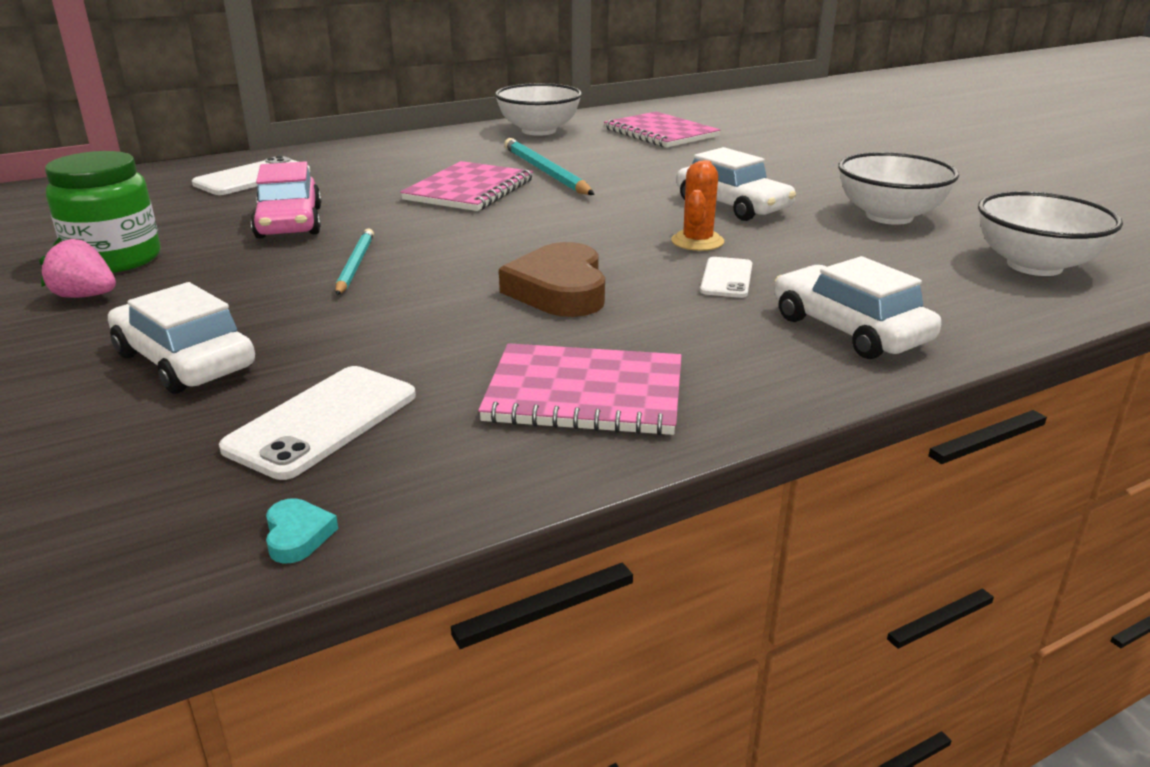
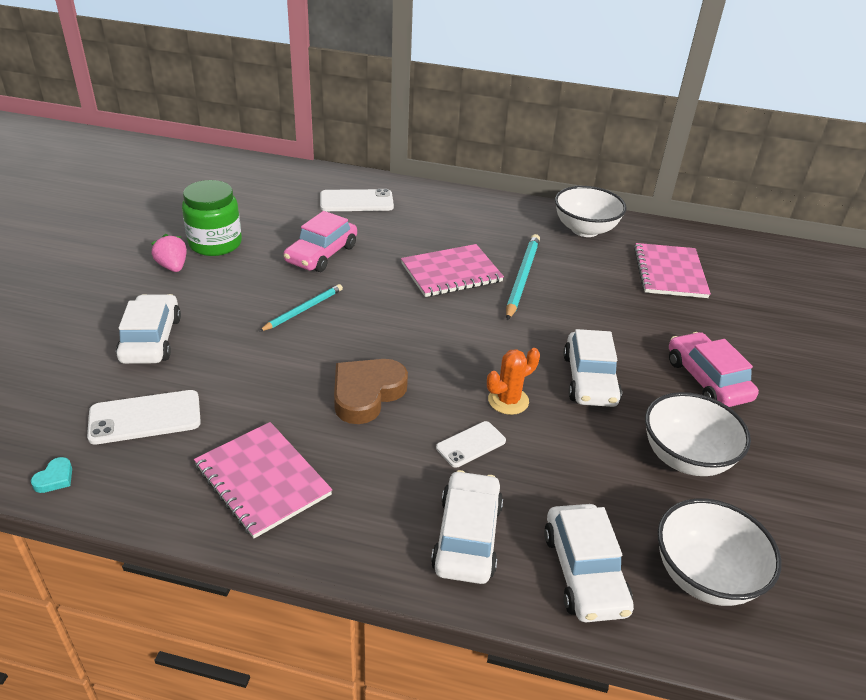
camera: 40 degrees right, 10 degrees up
none -> white car [544,504,634,622]
none -> pink car [669,332,759,407]

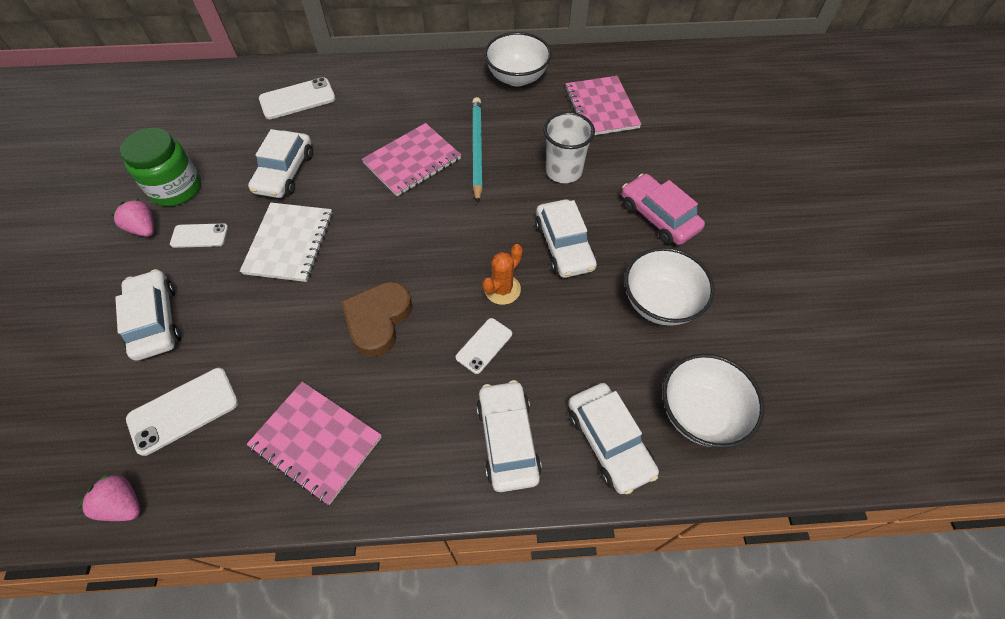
camera: 15 degrees left, 20 degrees up
turquoise heart [31,457,72,493] -> pink strawberry [78,473,140,521]
turquoise pencil [259,284,343,332] -> white notebook [240,203,333,282]
pink car [284,211,357,272] -> white car [248,129,313,198]
none -> white phone [170,223,228,248]
none -> white cup [543,112,595,183]

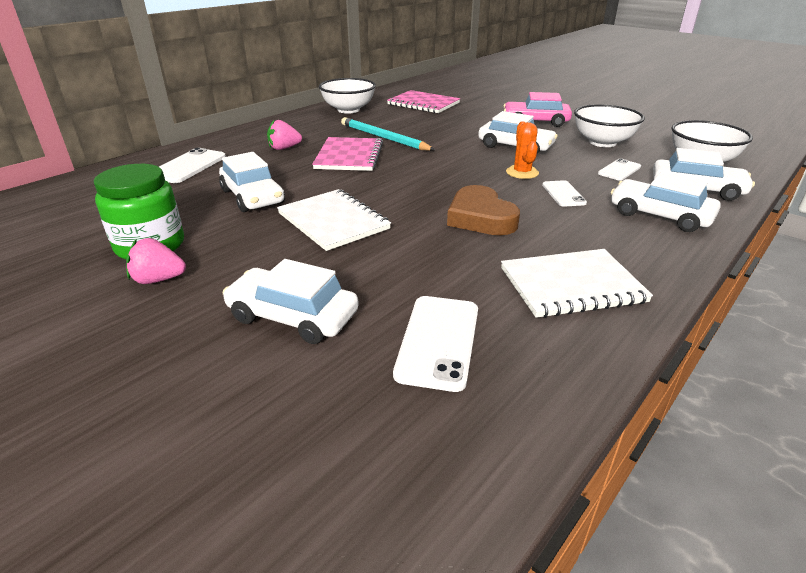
camera: 45 degrees left, 25 degrees down
pink strawberry [78,473,140,521] -> pink strawberry moved to [267,119,302,150]
white phone [170,223,228,248] -> white phone moved to [598,158,641,181]
pink notebook [247,382,382,505] -> white notebook [501,249,653,318]
white cup [543,112,595,183] -> none

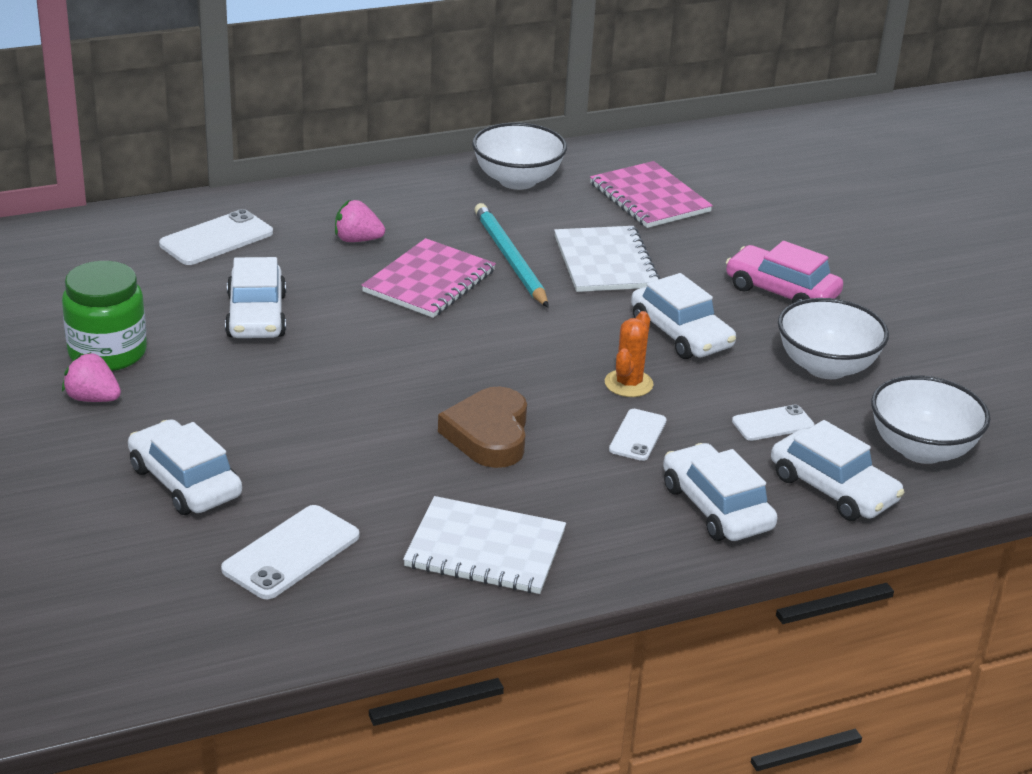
camera: 25 degrees right, 0 degrees up
white notebook [277,189,391,251] -> white notebook moved to [554,226,660,292]

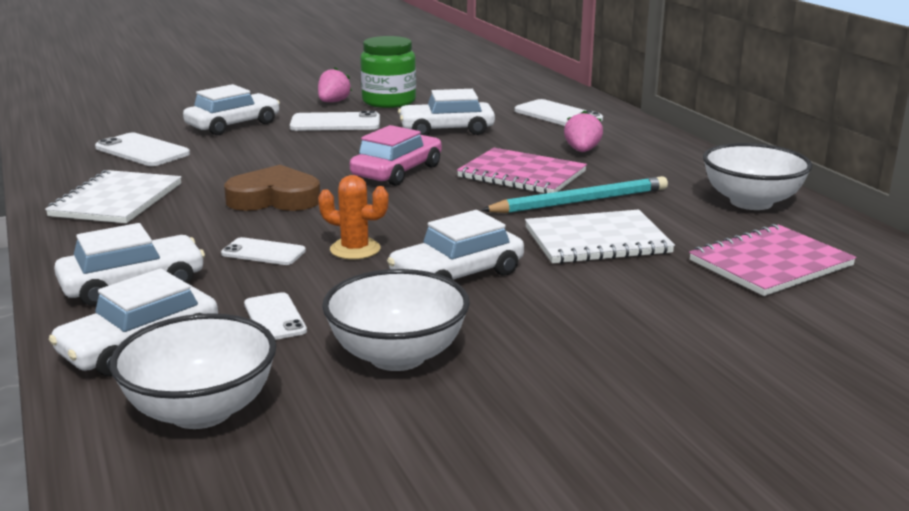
camera: 90 degrees right, 10 degrees down
pink car [726,241,843,304] -> pink car moved to [350,125,442,186]
none -> white phone [290,111,380,131]

